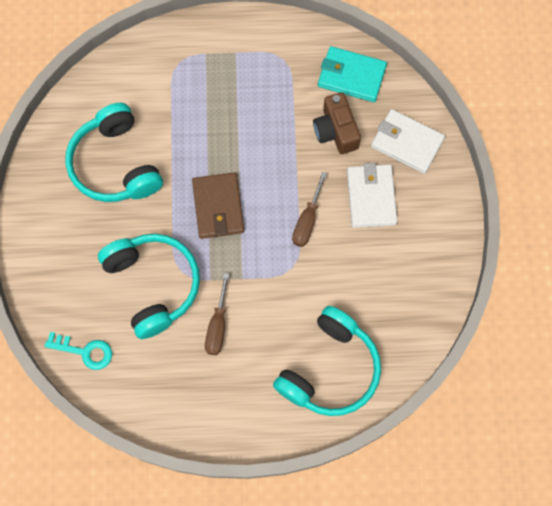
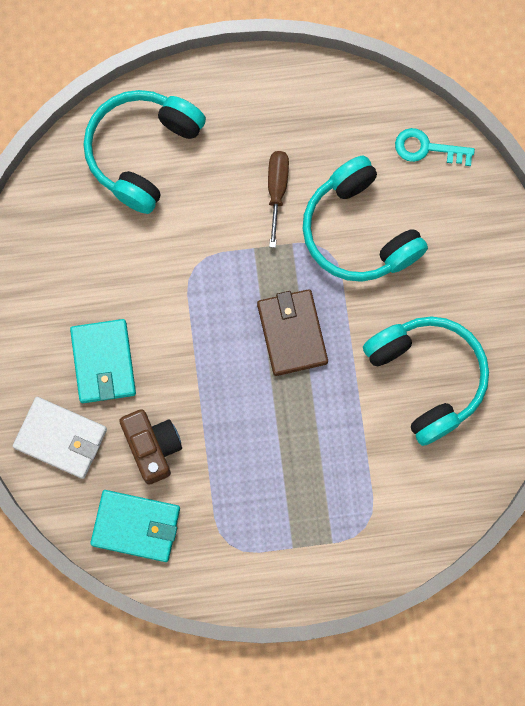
camera: 175 degrees right, 5 degrees up
brown screwdriver [292,172,327,247] -> none
white wallet [347,163,397,228] -> turquoise wallet [70,319,136,403]

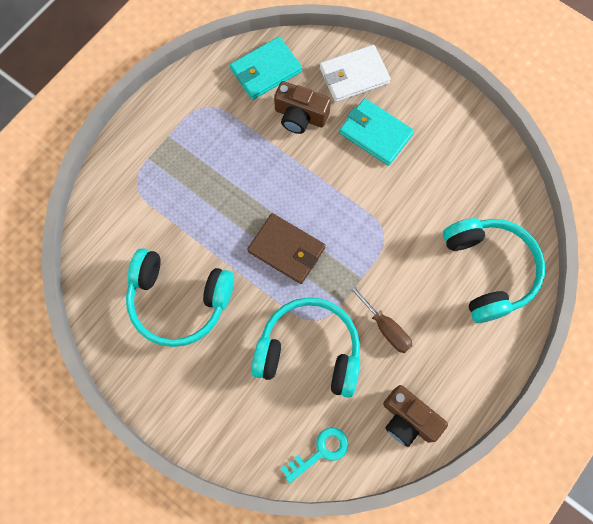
camera: 135 degrees right, 5 degrees down
none -> brown camera [383,385,448,447]

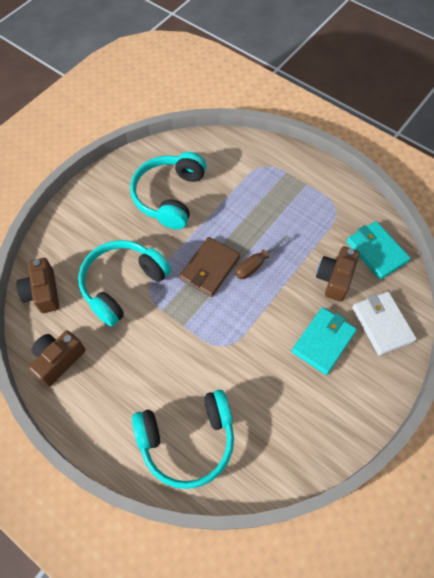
camera: 90 degrees right, 10 degrees down
turquoise headphones [251,297,360,398] -> turquoise headphones turned 150 degrees counterclockwise [78,240,171,327]
turquoise key [281,428,349,483] -> brown camera [16,258,59,313]
brown screwdriver [348,284,412,353] -> brown screwdriver moved to [235,235,290,279]

